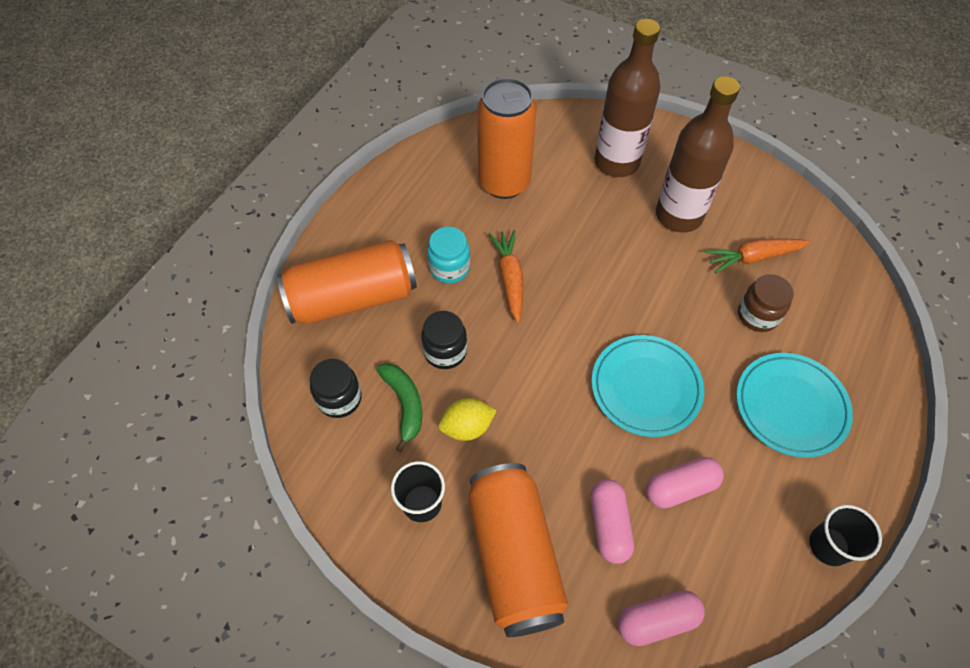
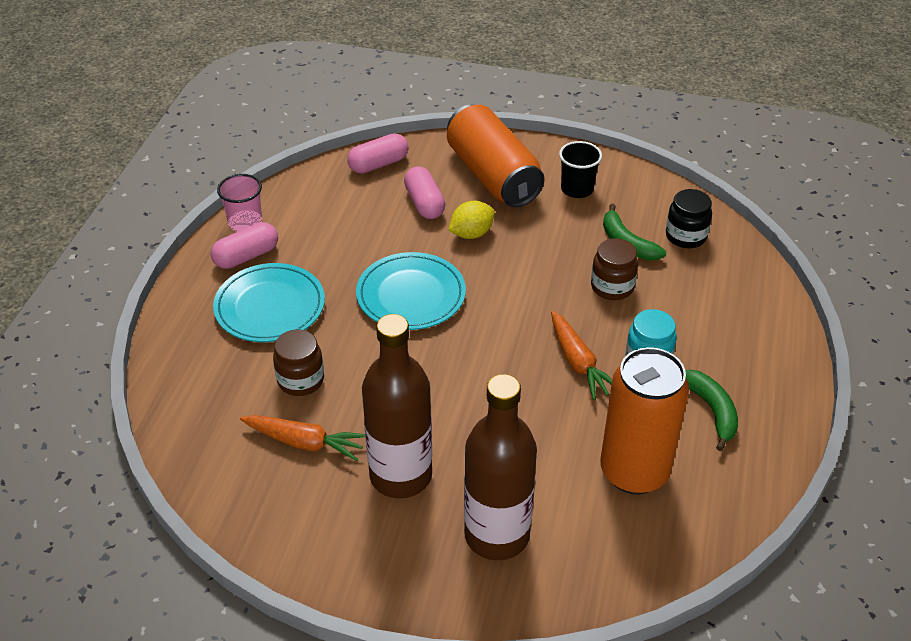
camera: 165 degrees right, 15 degrees down
orange can [277,240,417,324] -> none
black jar [421,311,467,369] -> brown jar [591,238,638,300]
yellow lemon [438,398,497,441] -> yellow lemon moved to [448,201,495,239]
pink capsule [646,457,724,509] -> pink capsule moved to [211,222,278,269]
orange carrot [705,238,810,274] -> orange carrot turned 45 degrees clockwise [240,415,365,461]
black cup [809,505,882,566] -> pink cup [217,174,262,232]
none -> green banana [685,370,738,451]

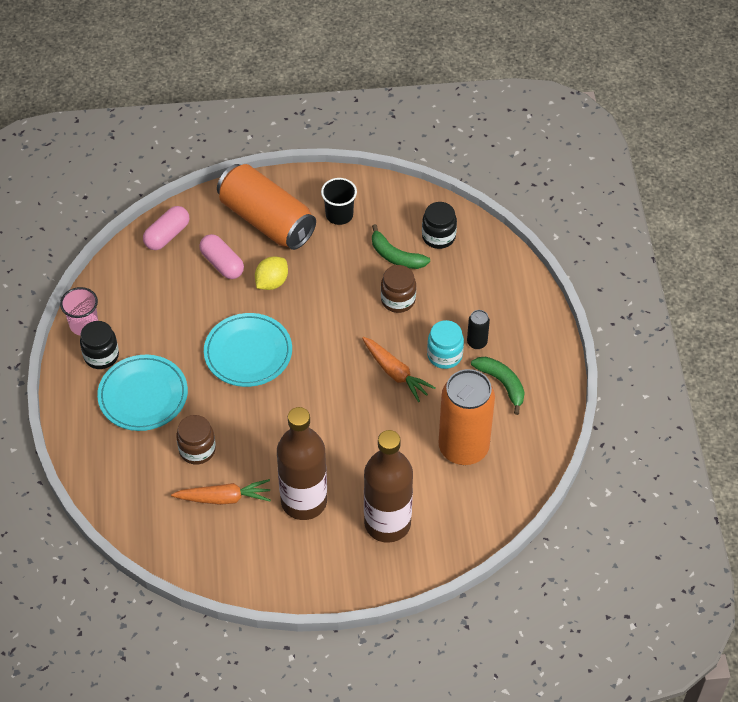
camera: 20 degrees left, 10 degrees up
pink capsule [211,222,278,269] -> black jar [80,321,119,369]
none -> black can [467,310,490,349]

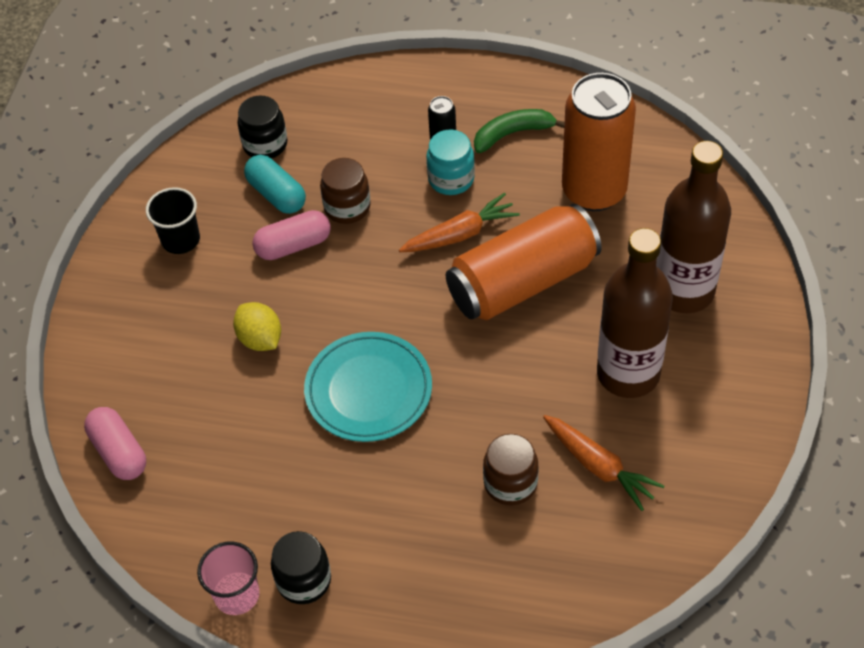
camera: 70 degrees left, 0 degrees up
turquoise plate [97,355,188,431] -> none
orange carrot [171,479,271,505] -> orange carrot turned 120 degrees clockwise [543,415,664,511]
pink capsule [199,234,244,279] -> pink capsule moved to [252,210,331,260]
orange can [217,164,316,250] -> orange can moved to [446,204,602,320]
green banana [372,224,430,269] -> turquoise capsule [244,155,306,214]

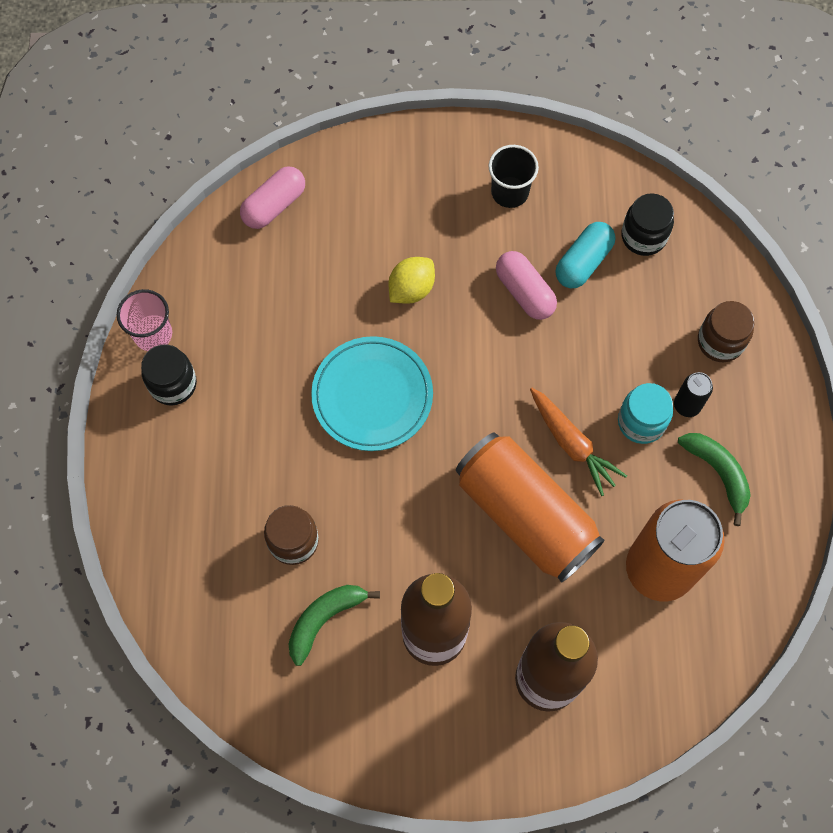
camera: 75 degrees right, 15 degrees up
brown jar [320,158,371,224] -> brown jar moved to [698,301,755,362]
orange carrot [543,415,664,511] -> green banana [289,585,380,666]

